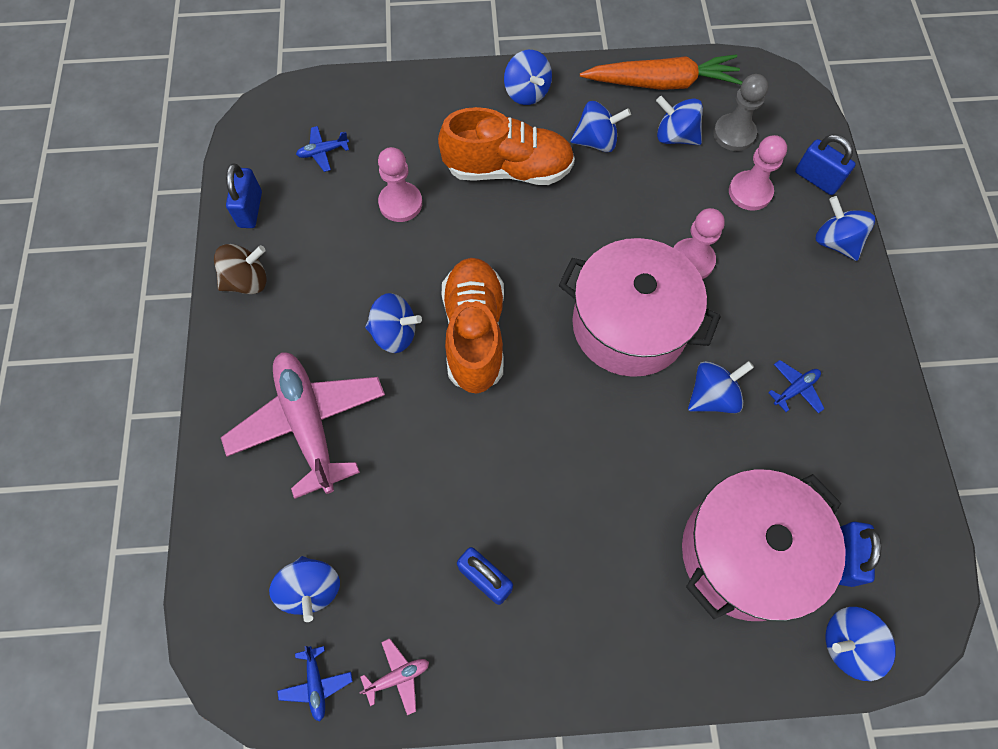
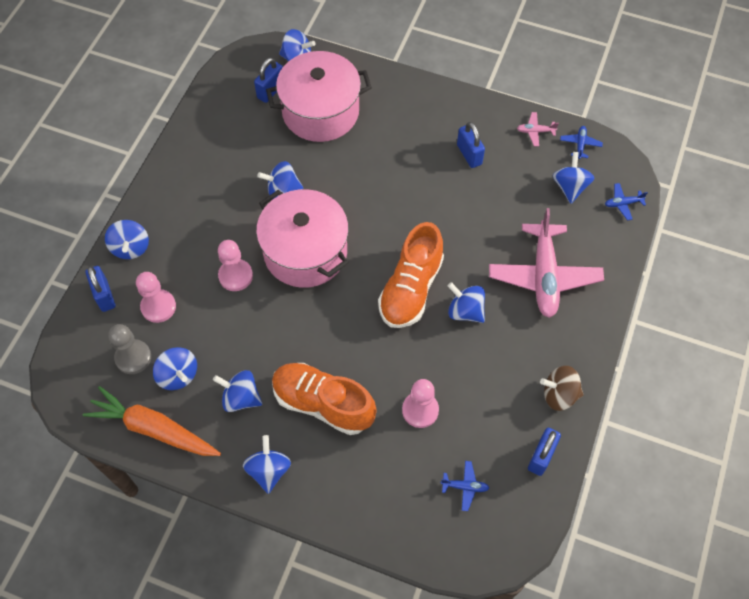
camera: 155 degrees left, 5 degrees down
blue plane [768,360,825,413] -> blue plane moved to [605,183,648,220]

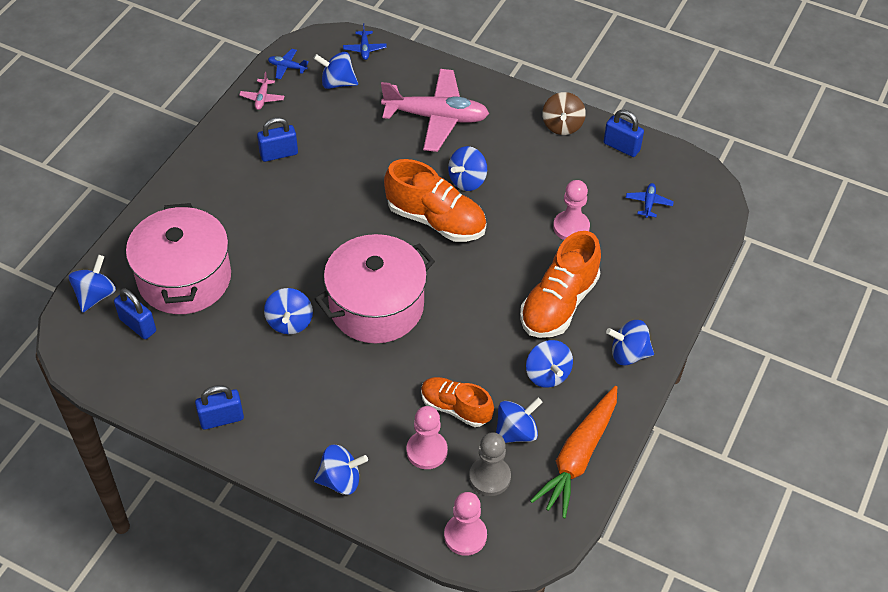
camera: 85 degrees left, 10 degrees down
blue padlock [85,266,115,312] -> blue padlock moved to [195,385,244,430]
blue spinning top [213,370,262,412] -> blue spinning top turned 45 degrees counterclockwise [526,340,573,388]
pink pawn [218,240,253,291] -> pink pawn moved to [444,492,487,556]
none -> orange shoe [421,377,494,427]

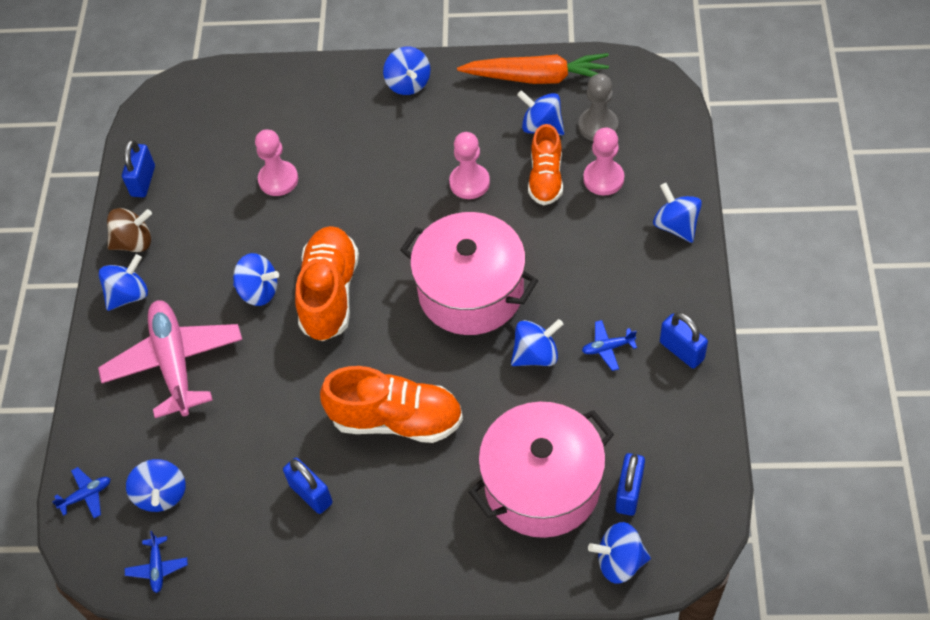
camera: 110 degrees left, 5 degrees up
pink plane [239,72,284,110] -> none
pink pawn [444,492,487,556] -> pink pawn moved to [449,132,490,199]
orange shoe [520,231,601,338] -> orange shoe moved to [320,366,463,443]
blue spinning top [526,340,573,388] -> blue spinning top moved to [99,254,148,311]
blue plane [626,183,674,218] -> blue plane moved to [582,320,637,371]

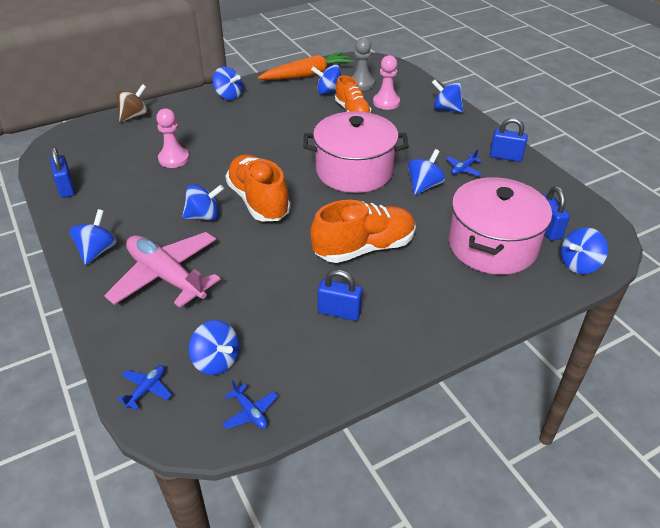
camera: 35 degrees left, 15 degrees down
brown spinning top [107,208,152,252] -> brown spinning top moved to [116,84,148,122]
pink pawn [449,132,490,199] -> none

